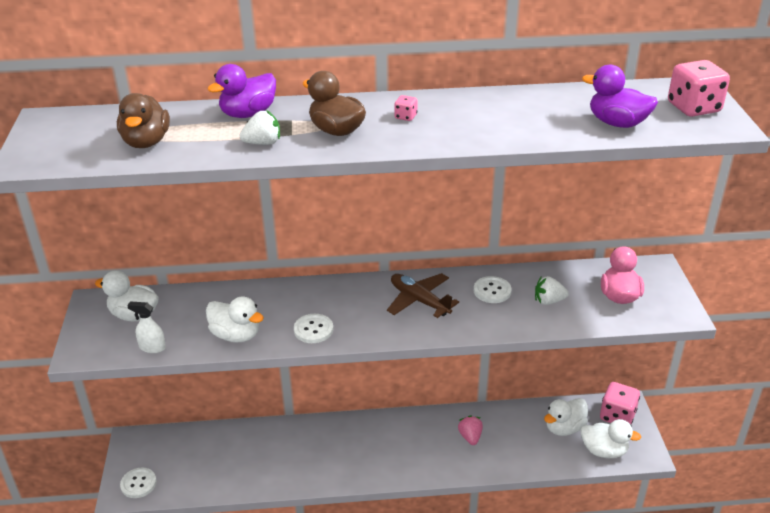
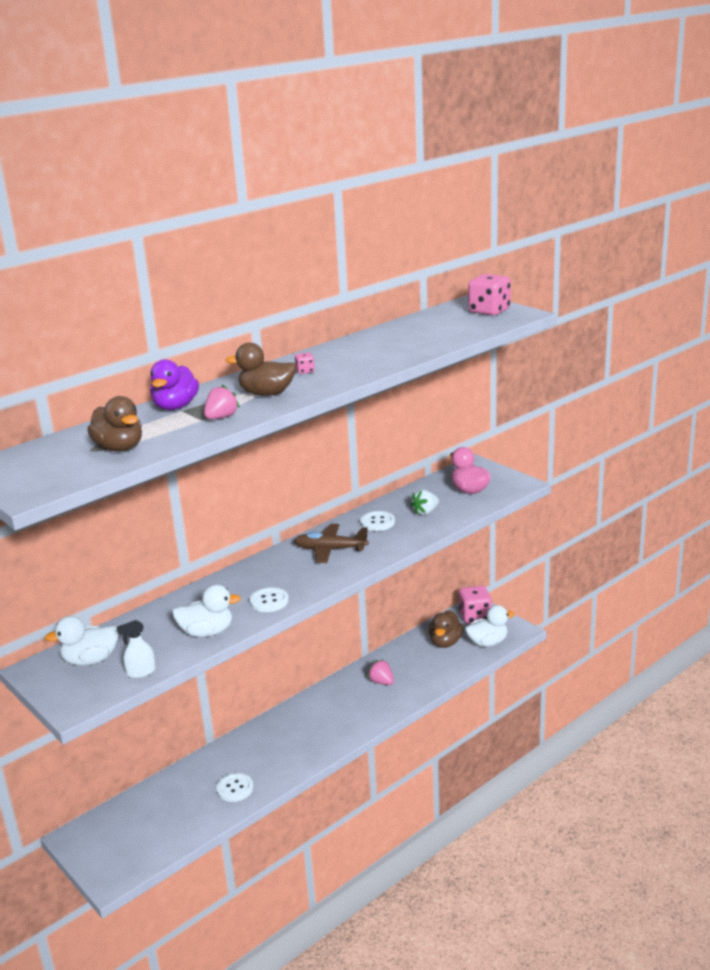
camera: 35 degrees left, 10 degrees down
white button [120,468,157,498] -> white button moved to [217,773,253,802]
white strawberry [239,110,280,145] -> pink strawberry [204,385,240,419]
white duck [544,398,588,436] -> brown duck [429,610,463,648]
purple duck [582,65,658,128] -> none

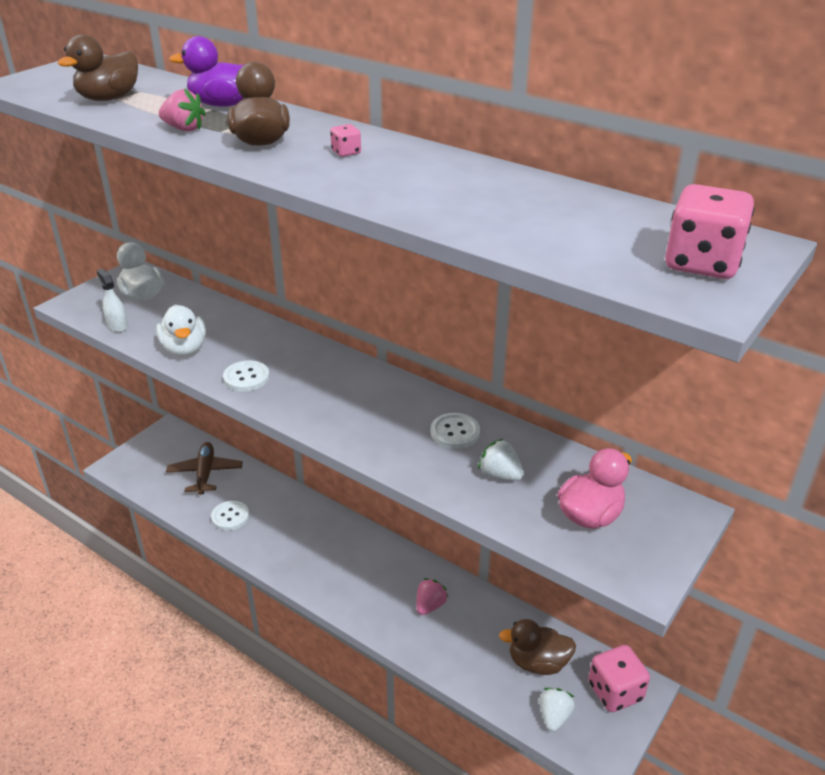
camera: 75 degrees right, 10 degrees up
brown plane [294,524,369,563] -> brown plane moved to [166,442,243,495]
white duck [465,605,515,647] -> white strawberry [539,688,575,732]

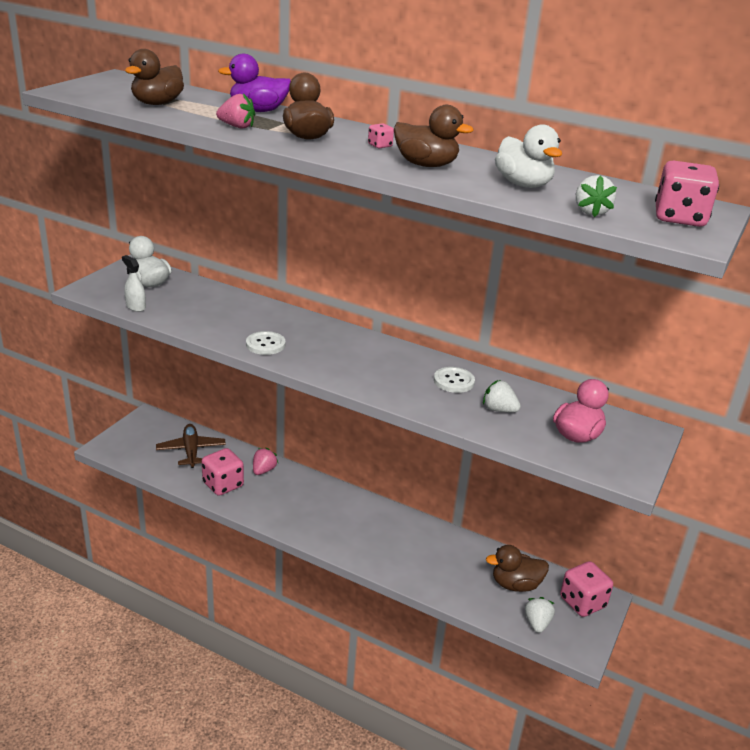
camera: 10 degrees left, 5 degrees down
white duck [156,304,206,356] -> white duck moved to [495,124,562,188]
white button [211,501,249,531] -> pink dice [202,448,244,496]
pink strawberry [417,578,448,615] -> pink strawberry moved to [253,448,278,475]
none -> brown duck [394,105,474,167]
none -> white strawberry [576,175,617,217]

